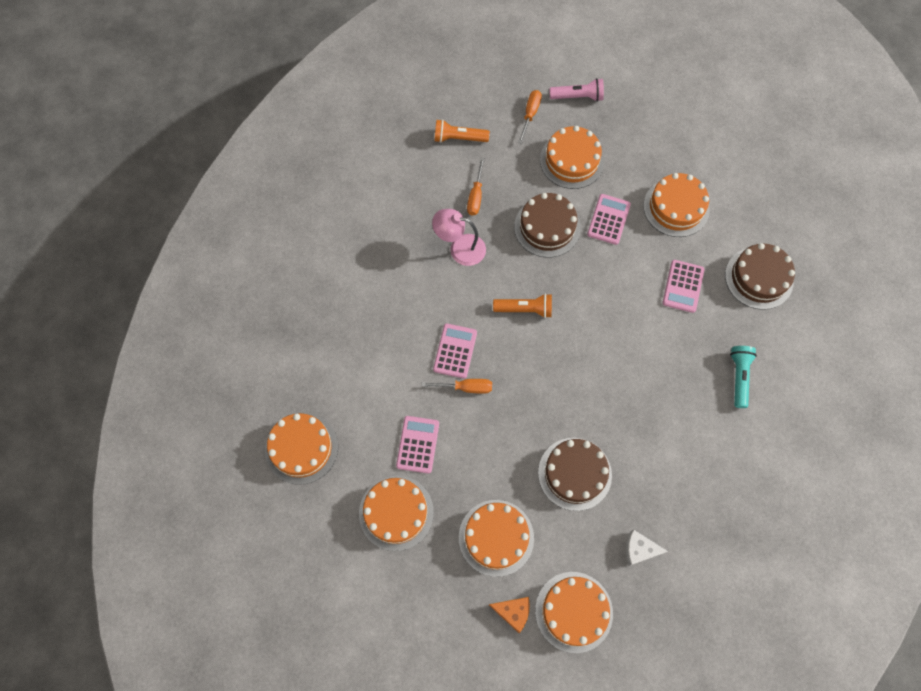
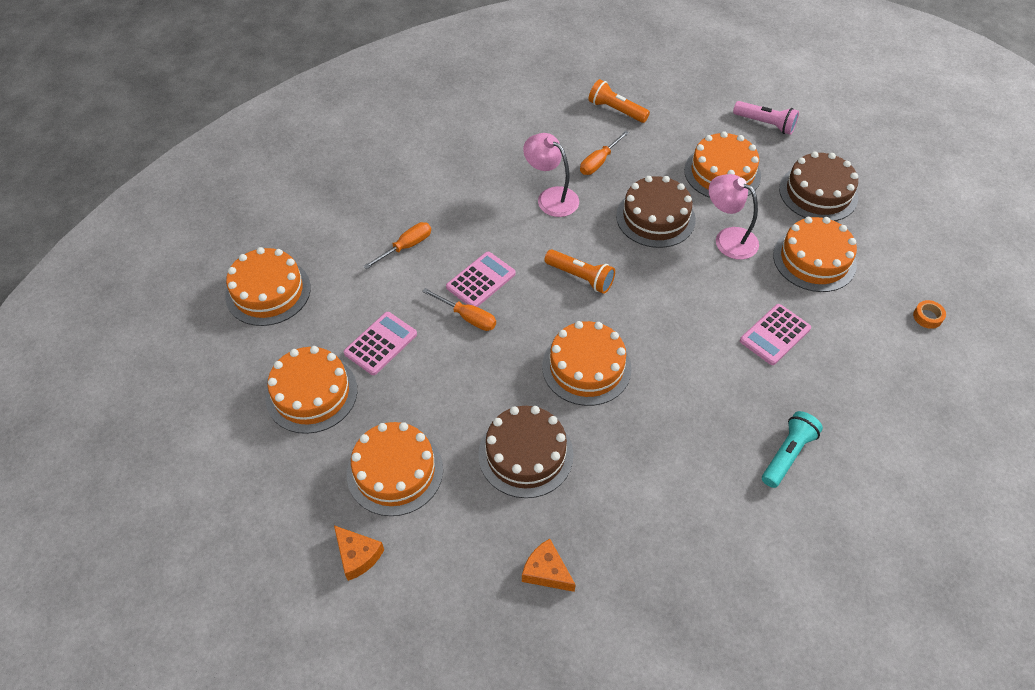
camera: 30 degrees right, 15 degrees down
orange screwdriver [518,90,542,144] -> orange screwdriver moved to [364,222,431,269]
orange cake [535,572,613,653] -> orange cake moved to [542,321,632,406]
pink calculator [587,194,631,245] -> pink lamp [709,174,759,260]
white cheese [626,529,668,566] -> orange cheese [522,539,576,592]
brown cake [725,243,795,310] -> brown cake moved to [779,151,858,221]
none -> orange tape [913,300,946,329]

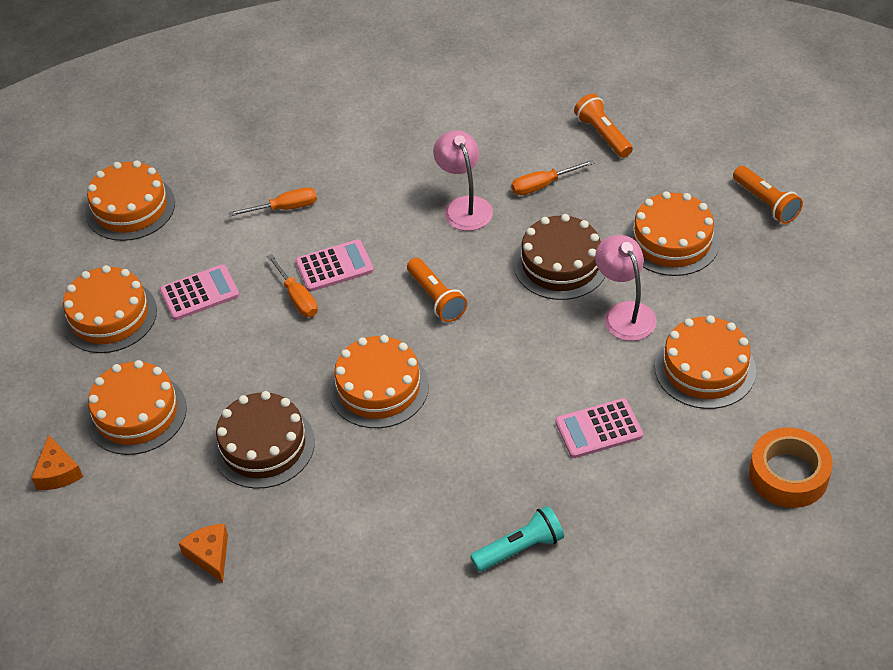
camera: 30 degrees right, 5 degrees down
pink flashlight [733,101,799,135] -> orange flashlight [733,166,803,224]
brown cake [779,151,858,221] -> none
orange tape [913,300,946,329] -> orange tape [749,428,833,508], size x2.24

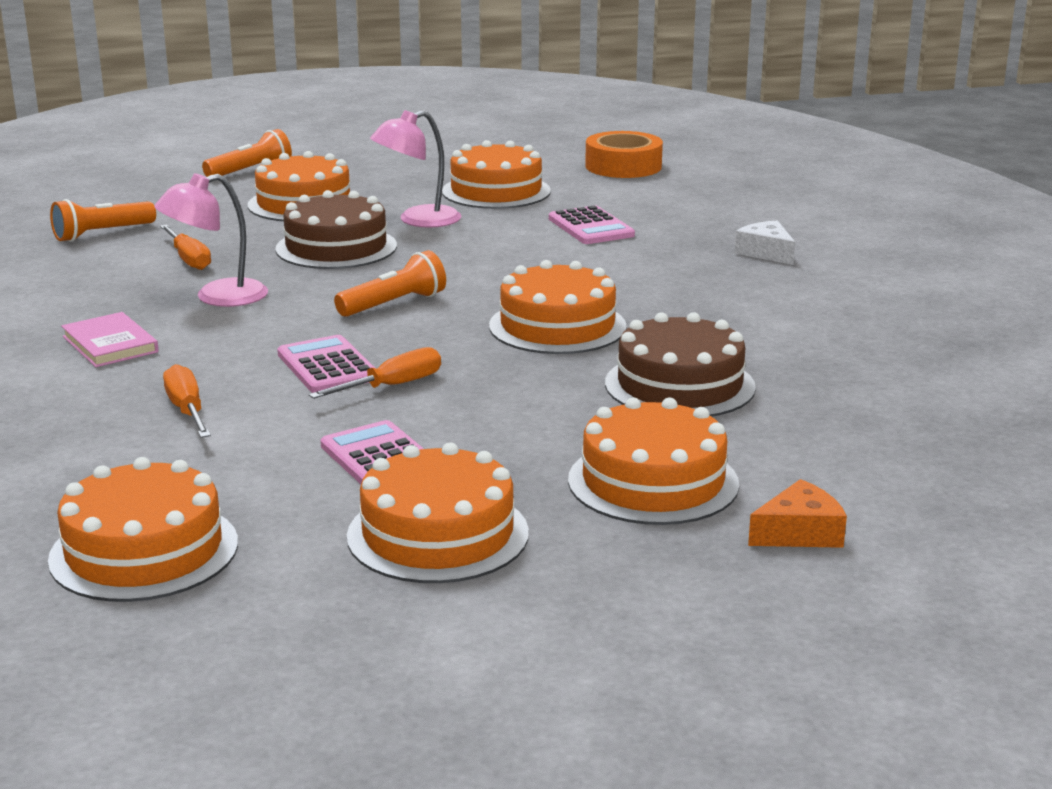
camera: 100 degrees left, 25 degrees down
orange cheese [179,524,228,583] -> none
turquoise flashlight [470,506,564,572] -> white cheese [735,220,795,265]
none -> pink book [61,312,159,367]

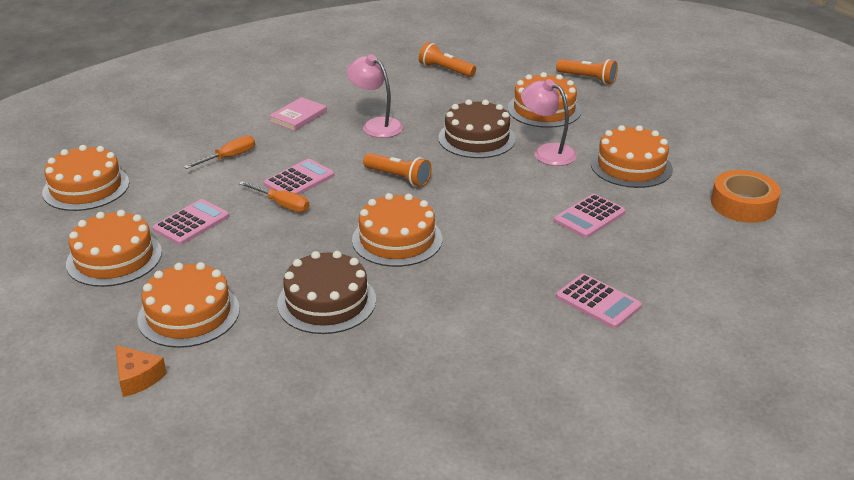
camera: 70 degrees right, 10 degrees up
orange screwdriver [160,225,211,270] -> none
white cheese [735,220,795,265] -> pink calculator [556,273,642,329]

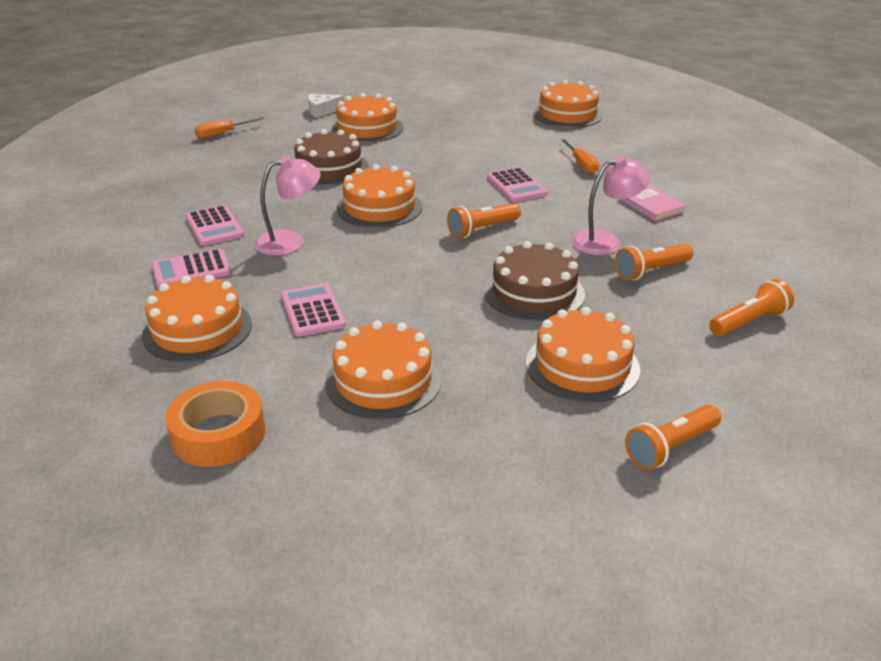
camera: 115 degrees right, 0 degrees up
orange cake [66,210,162,287] -> orange cake moved to [142,275,252,362]
orange cheese [116,345,167,397] -> white cheese [308,94,344,118]
pink calculator [153,199,229,245] -> pink calculator moved to [185,205,244,246]
orange screwdriver [239,181,309,212] -> orange screwdriver moved to [195,117,265,138]
pink lamp [521,79,577,166] -> pink lamp moved to [254,156,320,256]
none -> orange flashlight [615,243,693,281]

